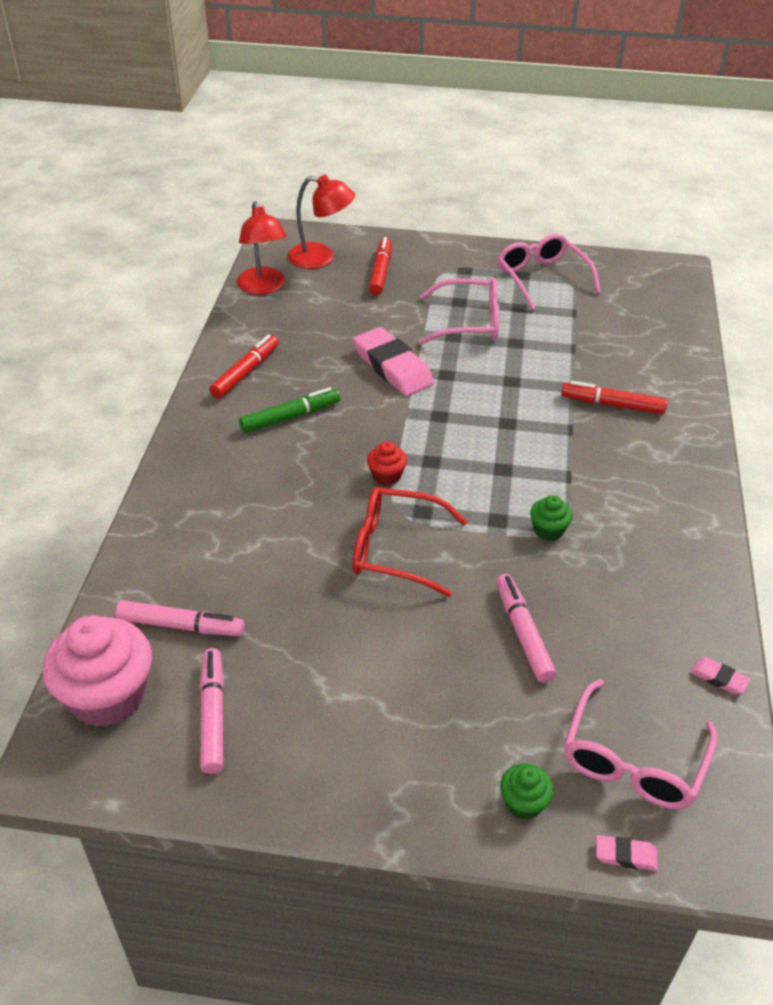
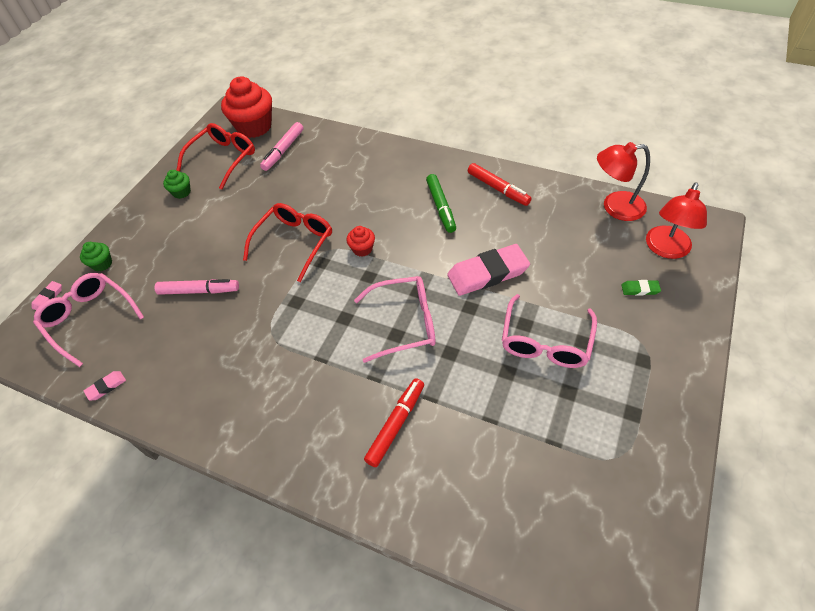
camera: 110 degrees right, 10 degrees up
pink cupcake [42,615,152,727] -> red cupcake [221,76,272,138]
pink marker [200,648,224,774] -> red glasses [176,123,255,189]
red marker [369,237,392,295] -> green eraser [621,280,661,296]
pink glasses [497,234,601,310] -> pink glasses moved to [354,276,436,363]
green cupcake [530,495,573,541] -> green cupcake moved to [163,170,191,199]

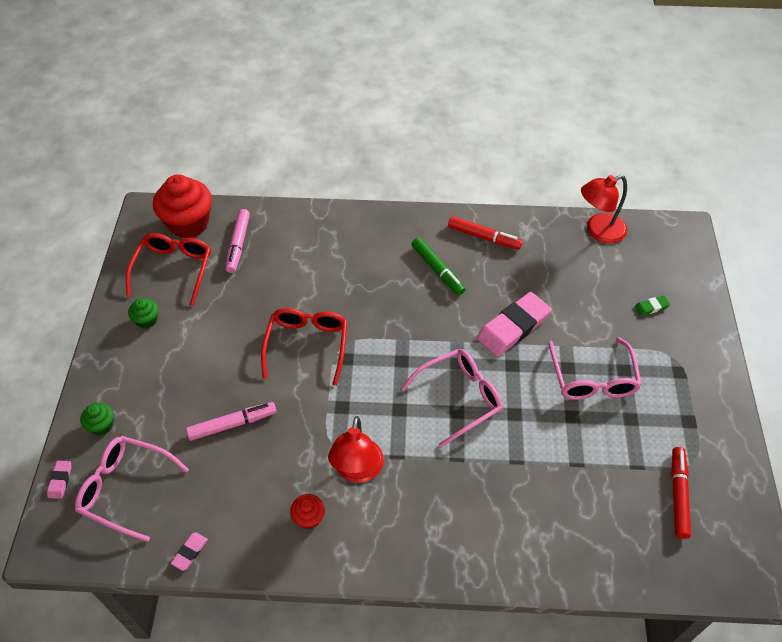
camera: 25 degrees left, 0 degrees up
red cupcake [346,226,375,257] -> red cupcake moved to [290,494,325,529]
red marker [364,378,424,467] -> red marker moved to [671,447,691,539]
red lamp [646,182,707,259] -> red lamp moved to [328,416,384,483]

